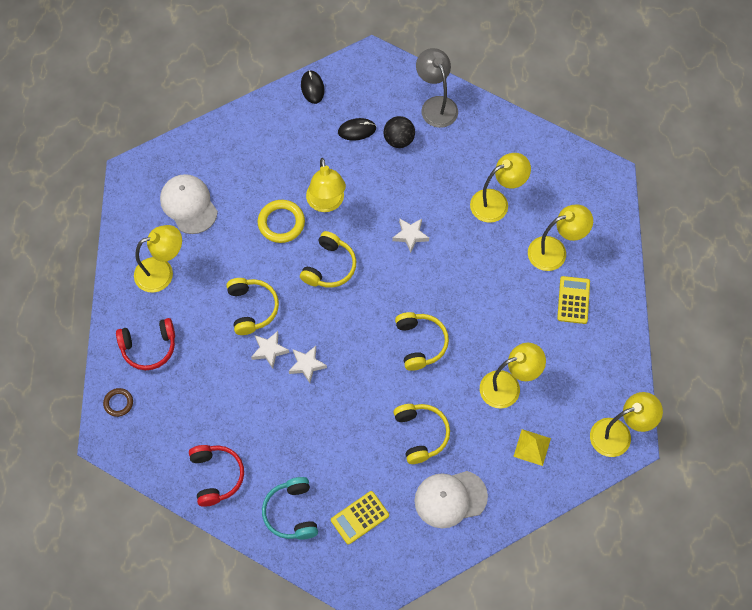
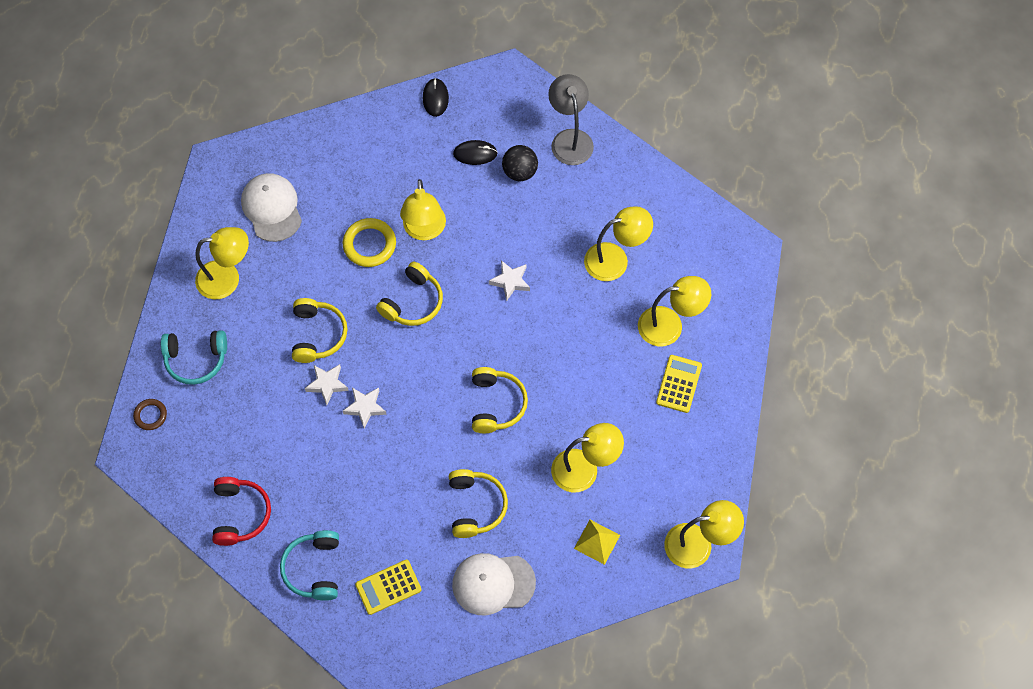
camera: 10 degrees right, 0 degrees up
red headphones [116,318,175,370] -> turquoise headphones [161,330,227,385]

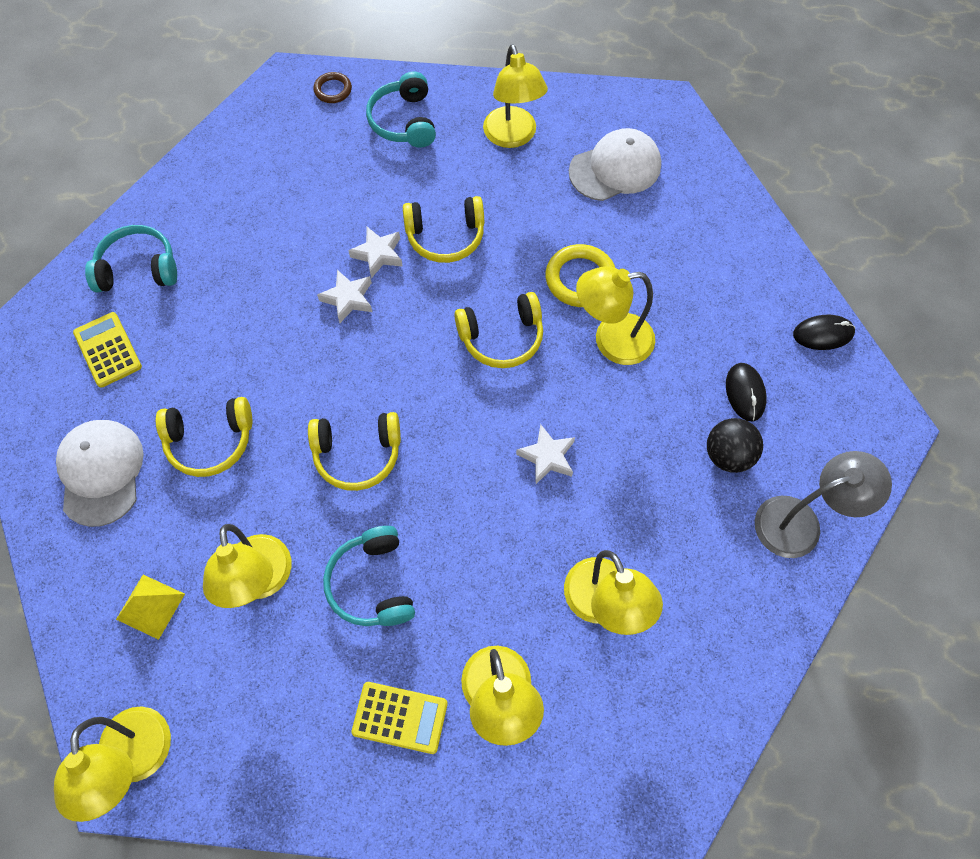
camera: 85 degrees right, 0 degrees up
red headphones [212,477,271,546] -> none
yellow headphones [376,262,443,326] -> yellow headphones turned 45 degrees counterclockwise [454,292,543,368]
none -> turquoise headphones [323,526,415,626]

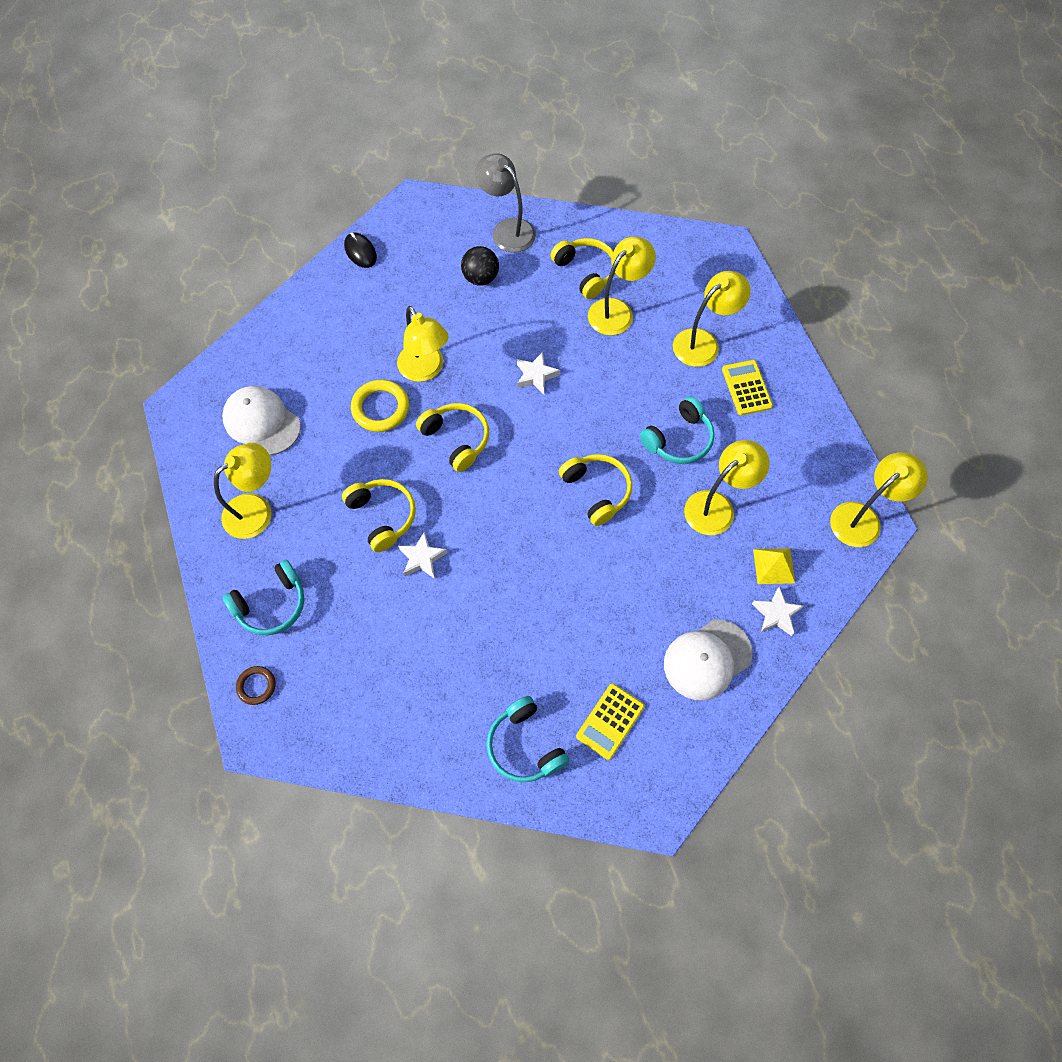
camera: 115 degrees left, 0 degrees up
yellow headphones [156,397,253,477] -> yellow headphones moved to [551,238,615,299]
white star [317,270,372,323] -> white star moved to [752,587,804,636]
black mouse [726,363,767,421] -> none

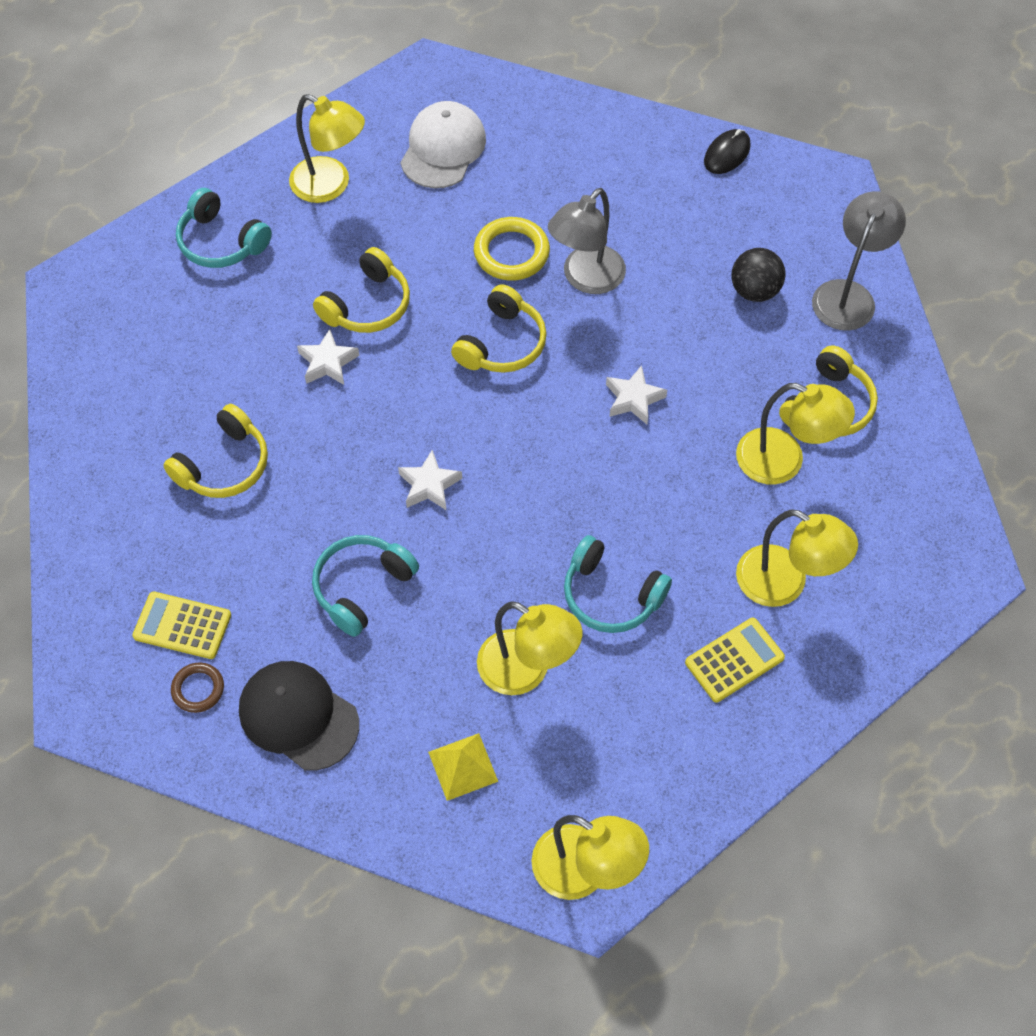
camera: 70 degrees right, 5 degrees down
brown ring [236,666,276,705] -> brown ring moved to [171,662,224,713]
yellow lamp [397,306,449,382] -> grey lamp [548,188,626,294]
turquoise headphones [486,696,570,782] -> turquoise headphones moved to [312,535,419,637]
yellow headphones [559,454,632,526] -> yellow headphones moved to [163,404,268,498]
white cap [664,619,752,700] -> black cap [239,661,359,771]
white star [752,587,804,636] -> white star moved to [398,450,462,510]

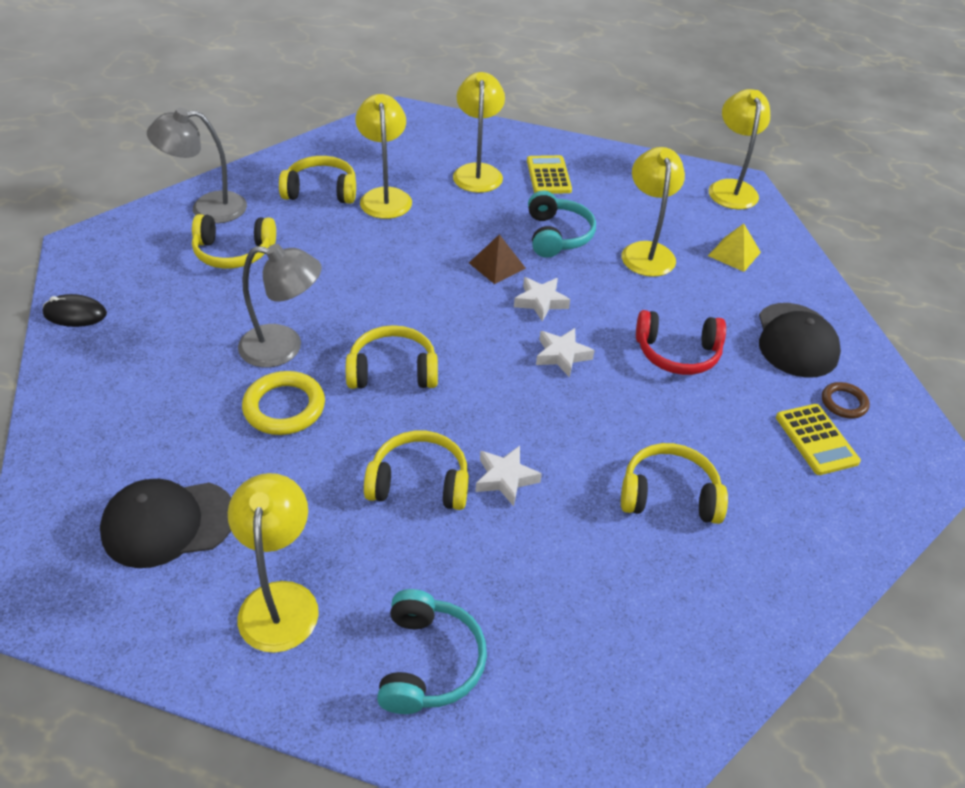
camera: 125 degrees left, 15 degrees down
turquoise headphones [312,535,419,637] -> red headphones [636,310,726,375]
white cap [400,101,486,188] -> black cap [100,479,231,568]
white star [606,365,667,424] -> white star moved to [514,277,570,322]
yellow calculator [685,618,785,702] -> yellow calculator turned 60 degrees clockwise [527,155,572,194]
black ball [731,248,785,302] -> yellow headphones [192,214,276,269]
none -> brown pyramid [469,234,526,284]

